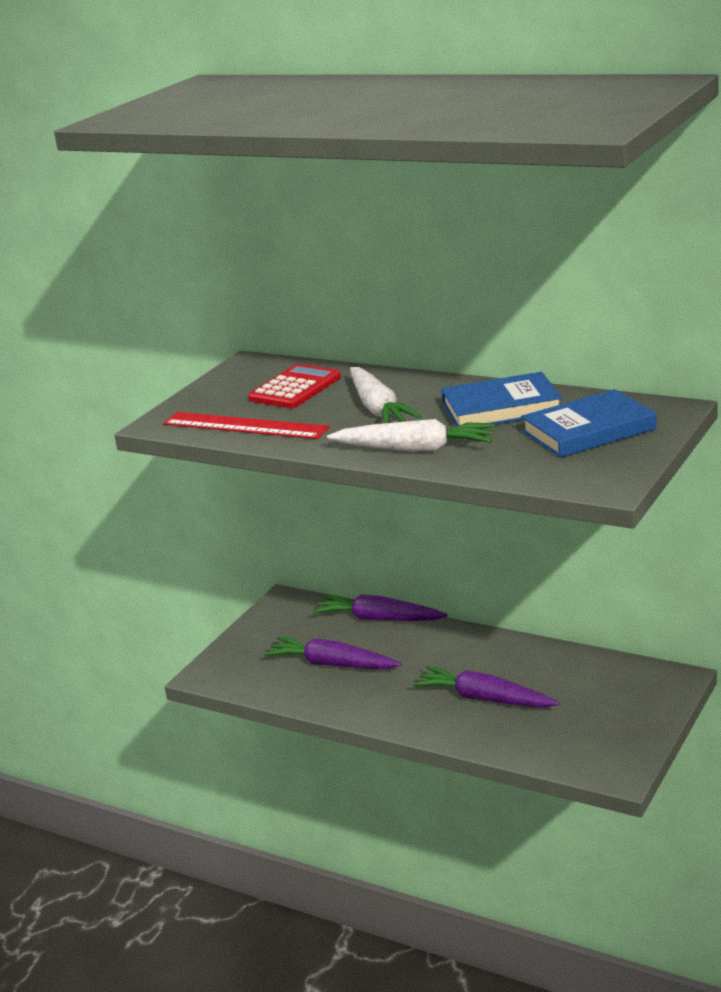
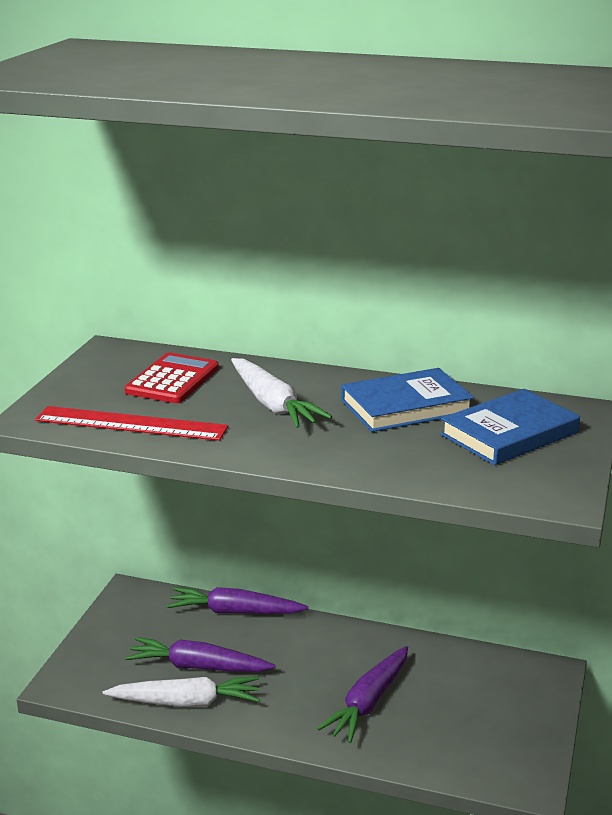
camera: 15 degrees left, 0 degrees up
white carrot [327,419,495,452] -> white carrot moved to [103,676,260,707]
purple carrot [413,666,559,708] -> purple carrot turned 75 degrees counterclockwise [317,646,408,743]

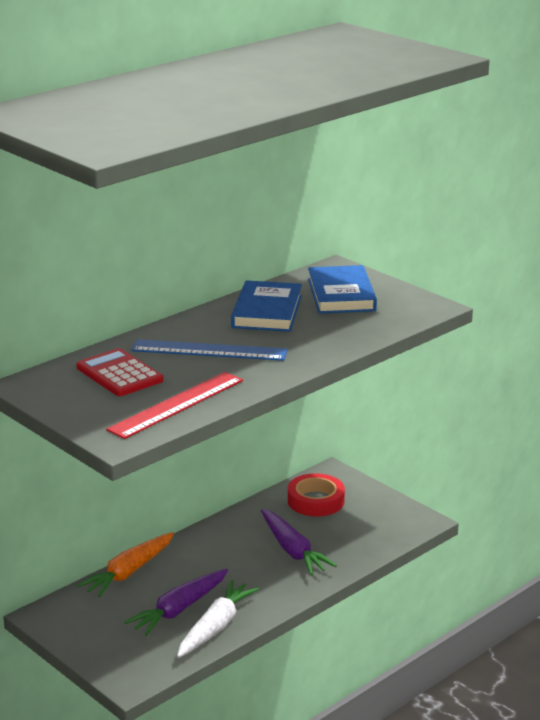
camera: 60 degrees left, 0 degrees up
purple carrot [167,587,309,614] -> orange carrot [77,532,174,597]
white carrot [231,358,332,428] -> blue ruler [132,339,288,361]
none -> red tape [288,473,345,516]

